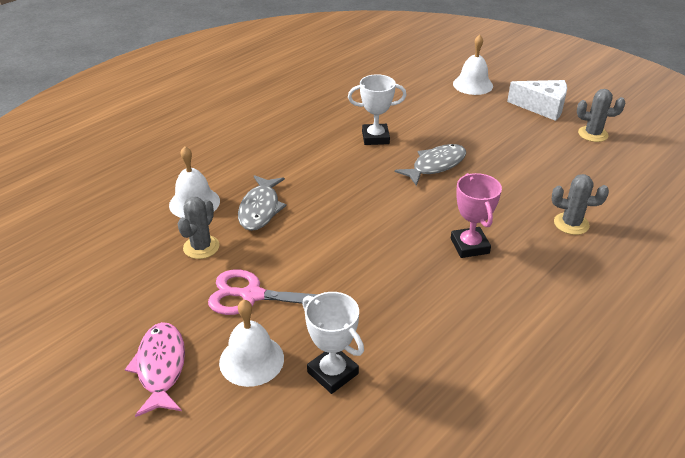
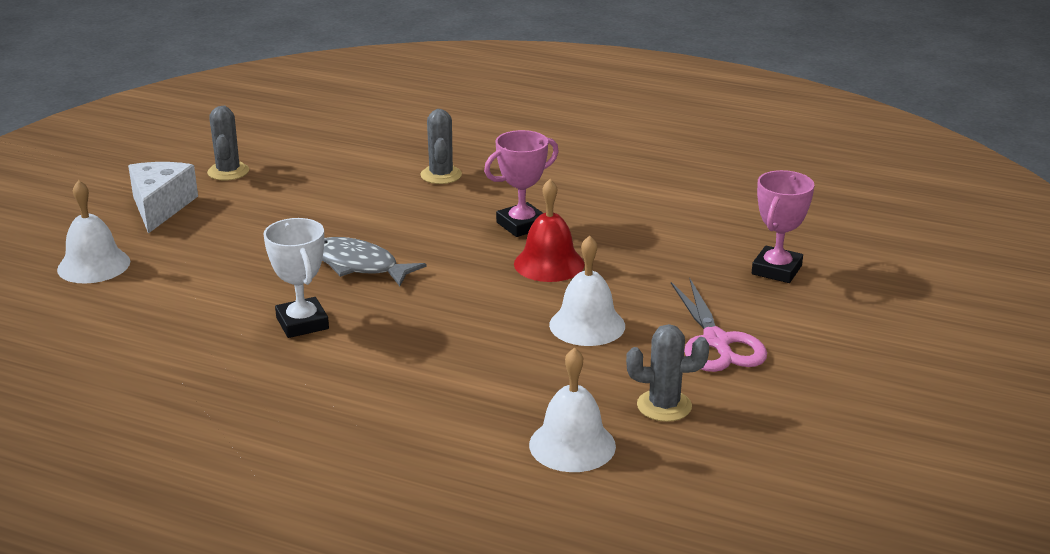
camera: 110 degrees left, 10 degrees down
pink fish [125,322,185,417] -> none
white bell [219,300,284,387] -> white bell moved to [549,235,625,346]
grey fish [238,175,287,231] -> none
white trophy [302,292,364,394] -> pink trophy [752,170,814,283]
none -> red bell [514,179,585,282]

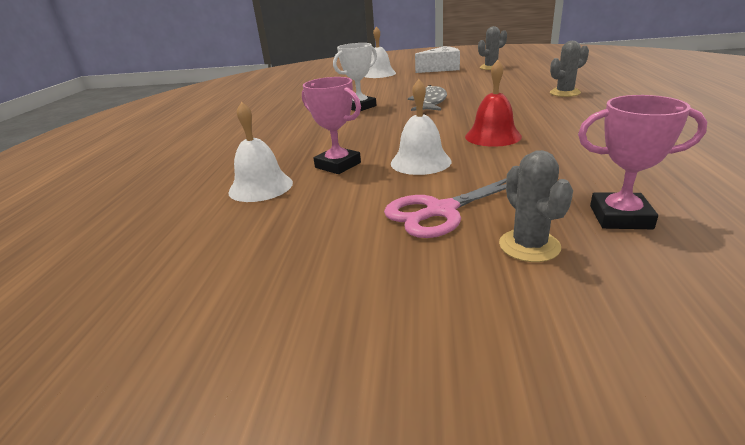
camera: 75 degrees right, 0 degrees up
pink trophy [484,130,559,237] -> pink trophy moved to [302,77,361,174]
grey cactus [626,324,709,422] -> grey cactus moved to [499,150,573,262]

